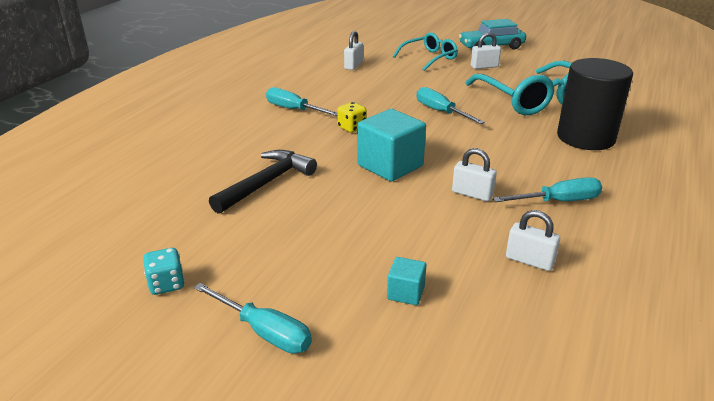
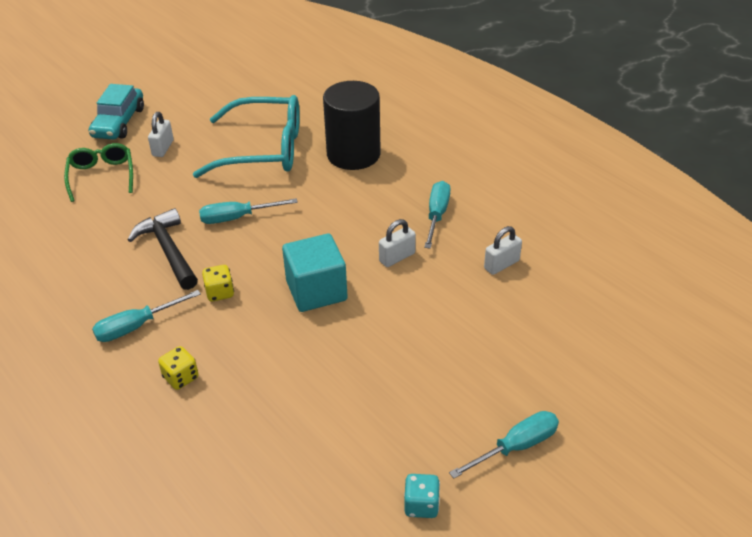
camera: 65 degrees left, 10 degrees up
black hammer [209,150,317,214] -> black hammer moved to [128,208,198,290]
white padlock [344,31,363,70] -> none
turquoise cube [387,257,426,305] -> none
turquoise glasses [393,32,458,71] -> green glasses [64,143,133,202]
none -> yellow dice [158,346,199,390]

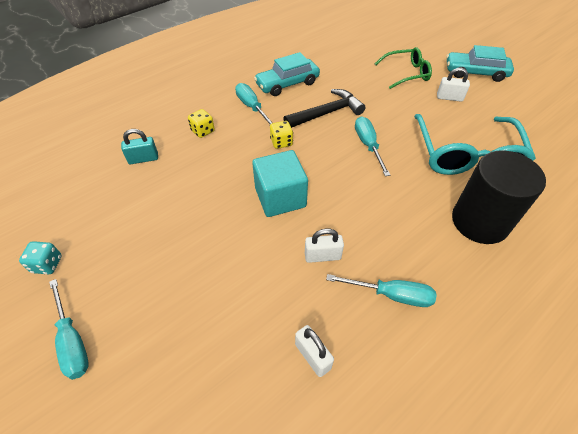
camera: 90 degrees right, 10 degrees up
white padlock [379,219,416,267] -> white padlock turned 60 degrees counterclockwise [305,228,344,263]
none -> turquoise padlock [121,129,158,164]
none -> turquoise car [254,52,320,96]

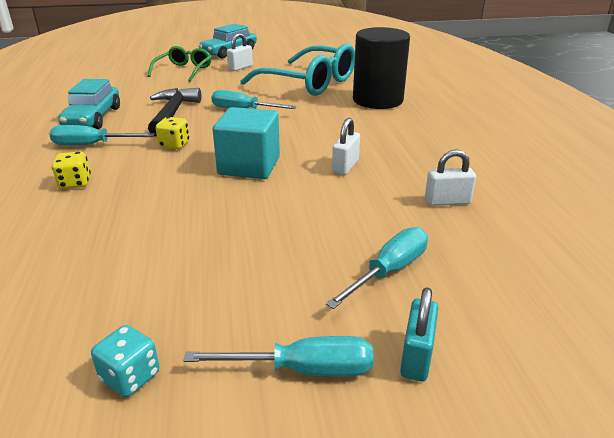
camera: 60 degrees left, 20 degrees down
turquoise padlock [121,129,158,164] -> turquoise padlock moved to [400,287,438,382]
turquoise screwdriver [326,274,436,307] -> turquoise screwdriver moved to [326,227,428,309]

